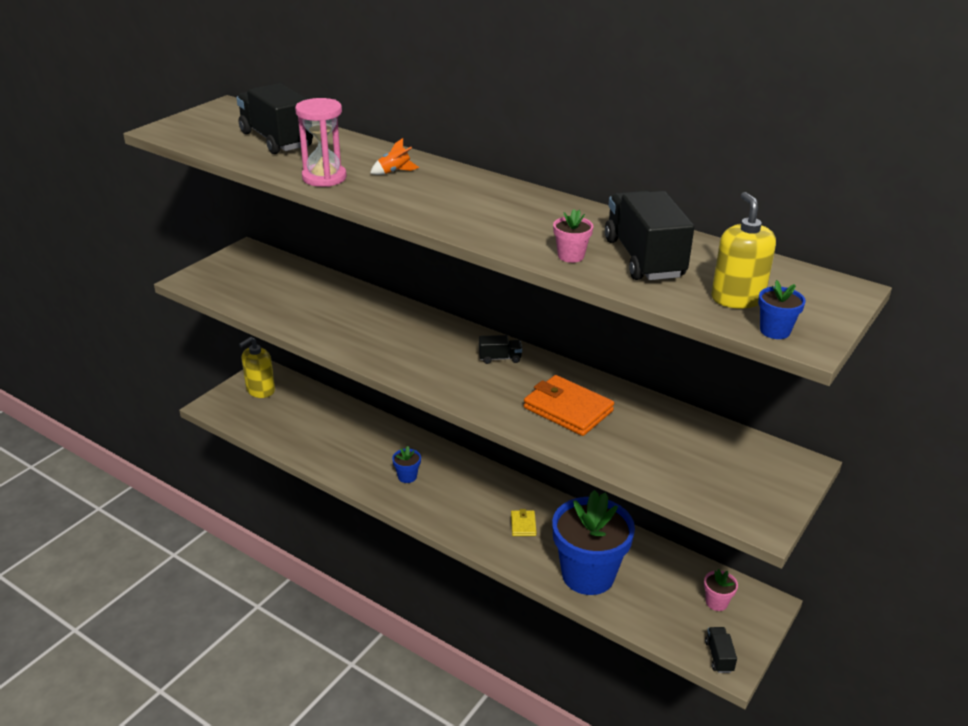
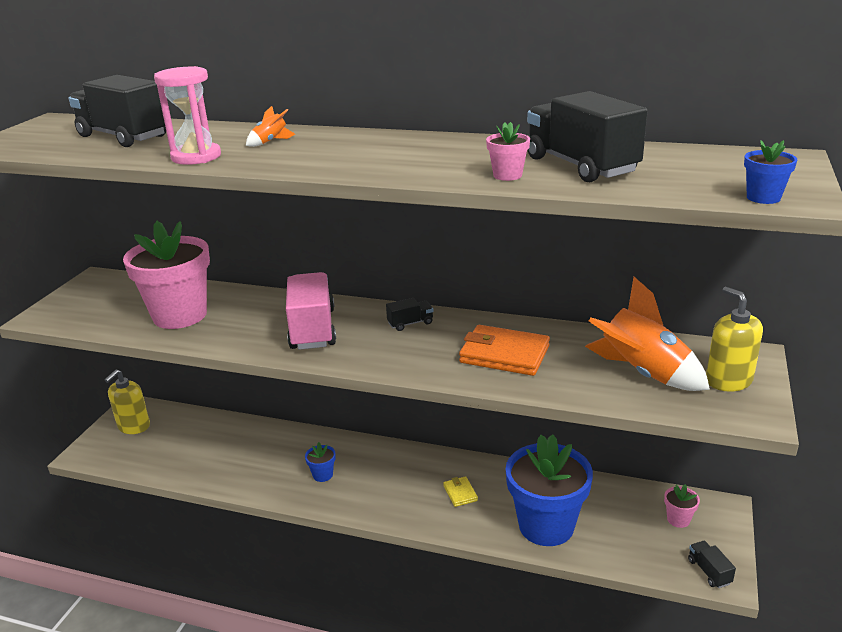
camera: 15 degrees left, 5 degrees down
yellow soap dispenser [711,192,776,308] -> yellow soap dispenser moved to [706,287,763,392]
none -> pink flower pot [123,221,210,329]
none -> pink truck [286,272,336,350]
none -> orange rocket [585,277,710,391]

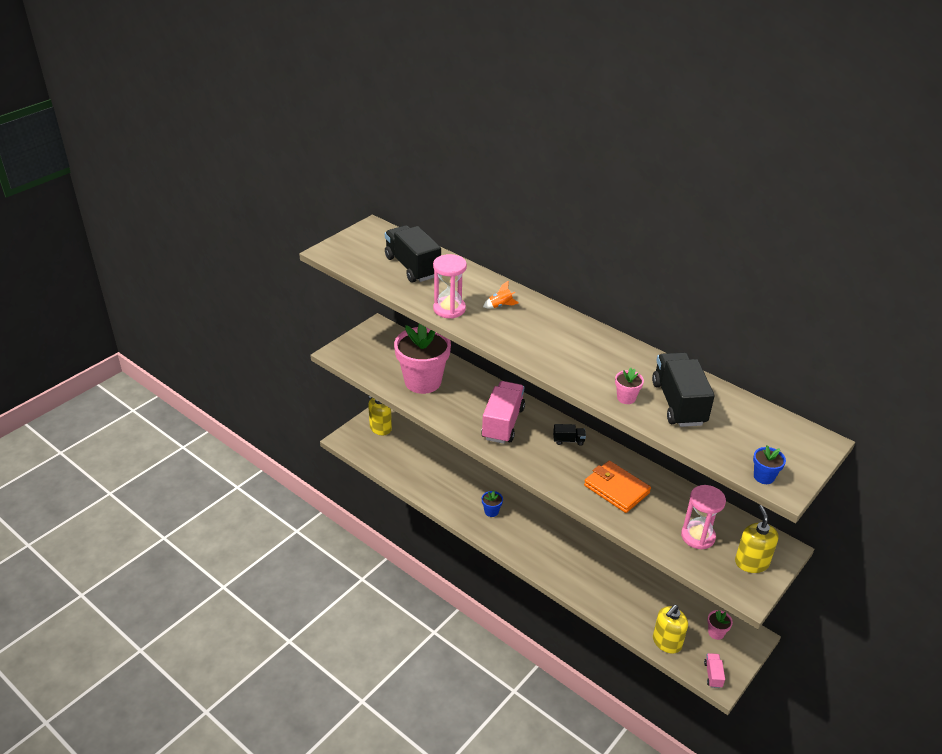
camera: 20 degrees right, 10 degrees up
yellow wallet [443,476,478,507] -> none
blue flower pot [506,434,593,546] -> none
orange rocket [585,277,710,391] -> pink hourglass [681,485,726,550]
black truck [688,541,736,588] -> pink truck [704,653,725,688]
none -> yellow soap dispenser [653,605,688,654]

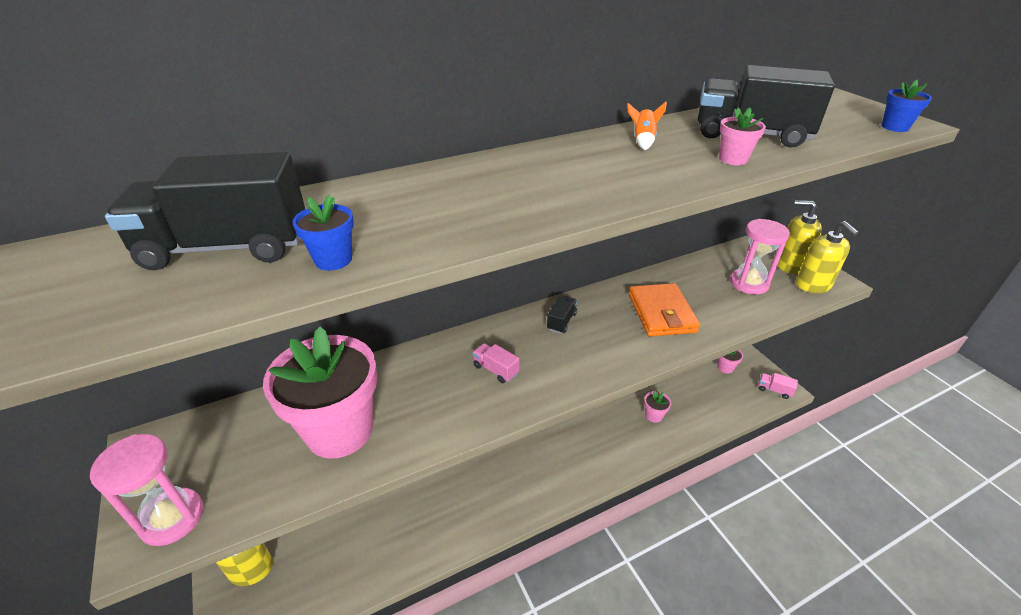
camera: 65 degrees left, 0 degrees up
pink hourglass [433,254,467,319] -> pink hourglass moved to [90,434,203,546]
pink truck [481,381,525,444] -> pink truck [472,343,519,383], size x0.45
blue flower pot [482,490,503,517] -> blue flower pot moved to [293,195,354,271]
orange rocket [483,281,519,309] -> orange rocket moved to [627,102,667,150]
orange wallet [584,461,651,513] -> orange wallet turned 75 degrees counterclockwise [629,283,700,337]
yellow soap dispenser [653,605,688,654] -> yellow soap dispenser moved to [796,221,859,293]
none -> pink flower pot [644,391,671,423]

